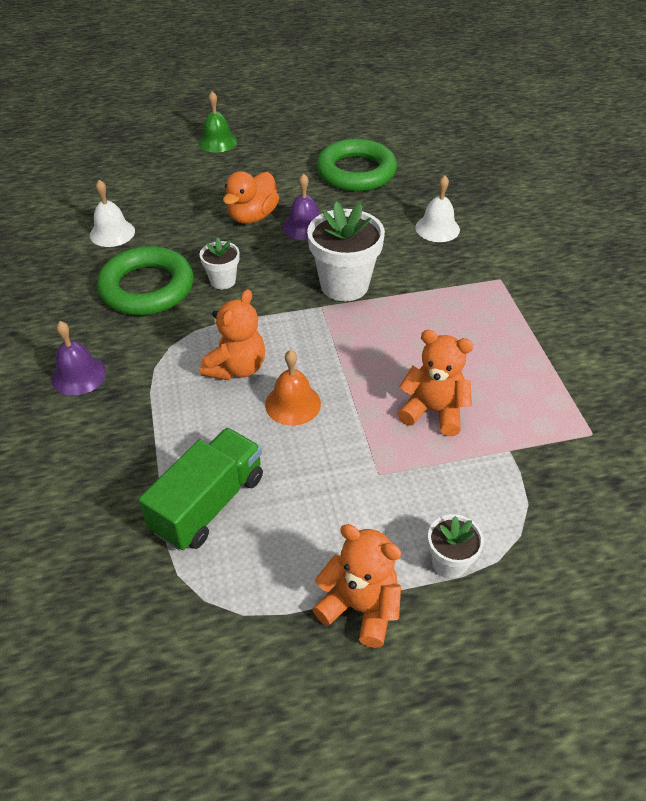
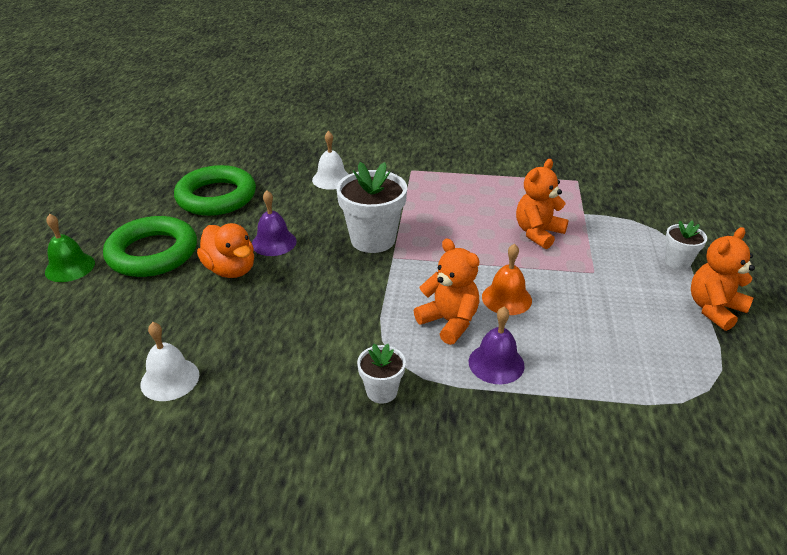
camera: 70 degrees left, 10 degrees down
purple bell [51,321,107,396] -> purple bell moved to [469,307,525,384]
green ring [97,246,194,315] -> green ring moved to [103,216,197,277]
green truck [138,428,263,551] -> none
white flower pot [200,237,239,289] -> white flower pot moved to [357,344,406,404]

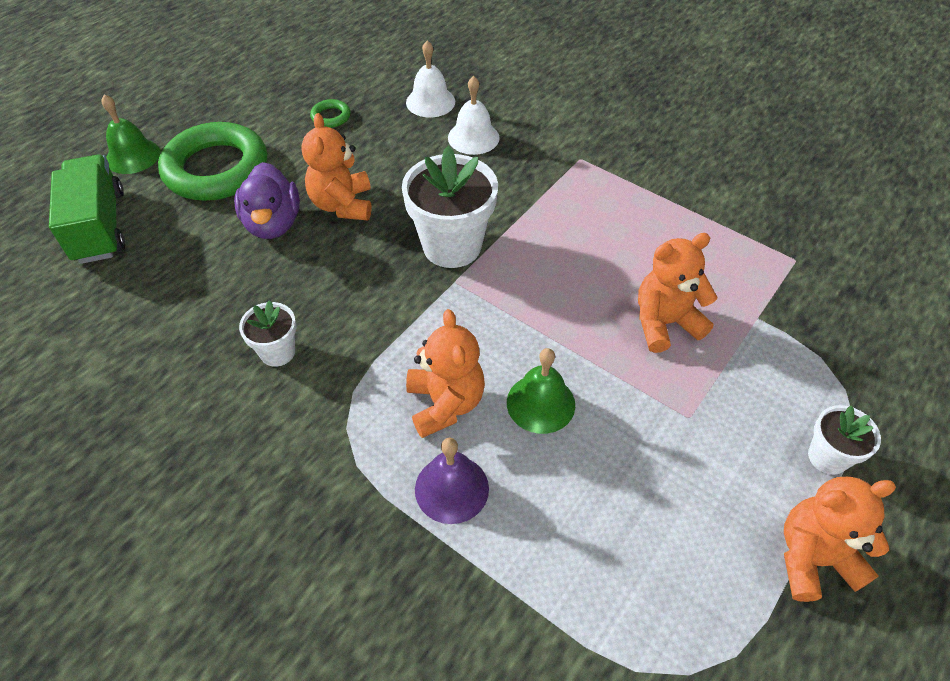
camera: 30 degrees right, 15 degrees up
white bell [141,322,199,401] -> white bell moved to [406,40,455,117]
green ring [174,165,256,216] -> green ring [310,99,350,128], size x0.40
orange duck [197,223,254,278] -> purple duck [234,162,300,239]
purple bell [252,191,297,256] -> orange teddy bear [301,113,372,221]
white flower pot [357,344,406,404] -> white flower pot moved to [239,300,296,367]
orange bell [482,244,532,315] -> green bell [507,348,575,434]
none -> green truck [49,155,125,264]

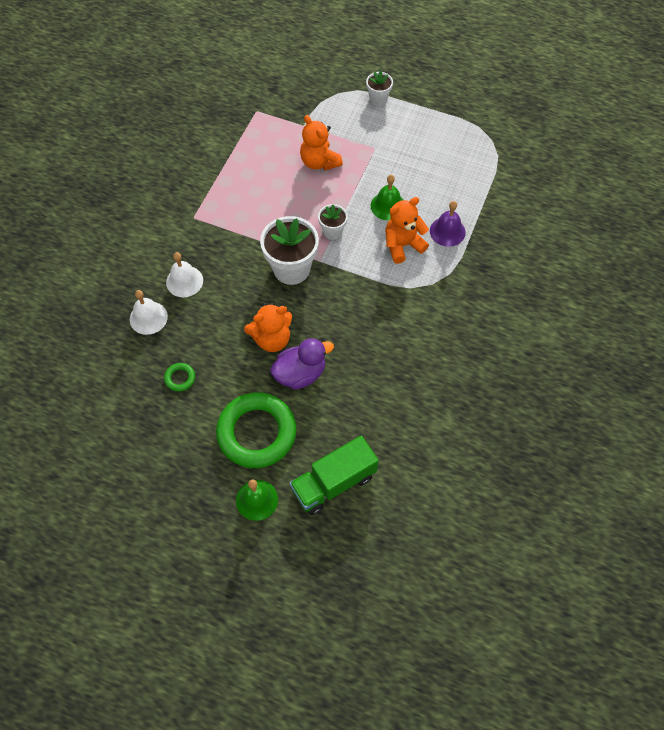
camera: 105 degrees left, 10 degrees up
white flower pot [239,300,296,367] -> white flower pot moved to [318,204,348,240]
orange teddy bear [784,477,896,602] -> none

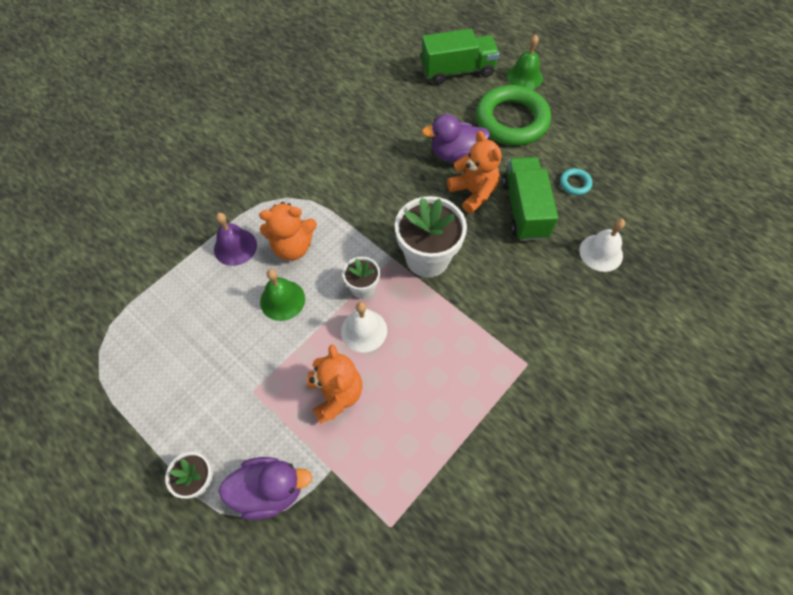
camera: 160 degrees left, 0 degrees up
green ring [164,363,195,392] -> turquoise ring [560,168,592,195]
white bell [166,252,203,297] -> white bell moved to [341,302,387,353]
orange teddy bear [244,303,292,352] -> orange teddy bear turned 60 degrees clockwise [447,131,501,214]
none -> purple duck [219,457,312,520]
none -> green truck [502,157,558,241]

